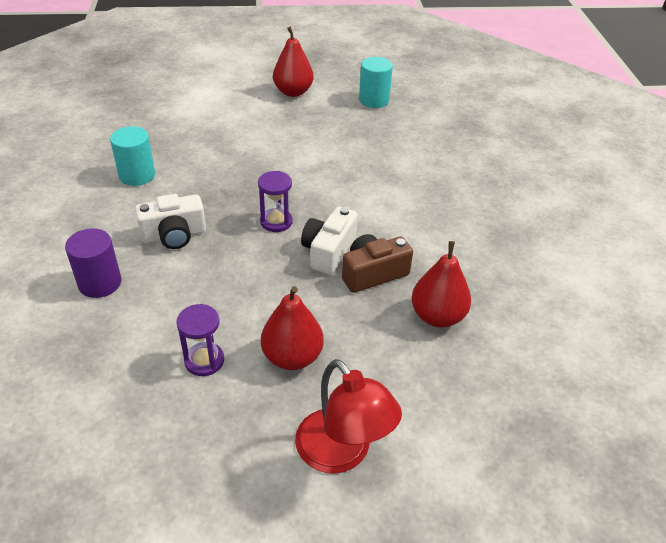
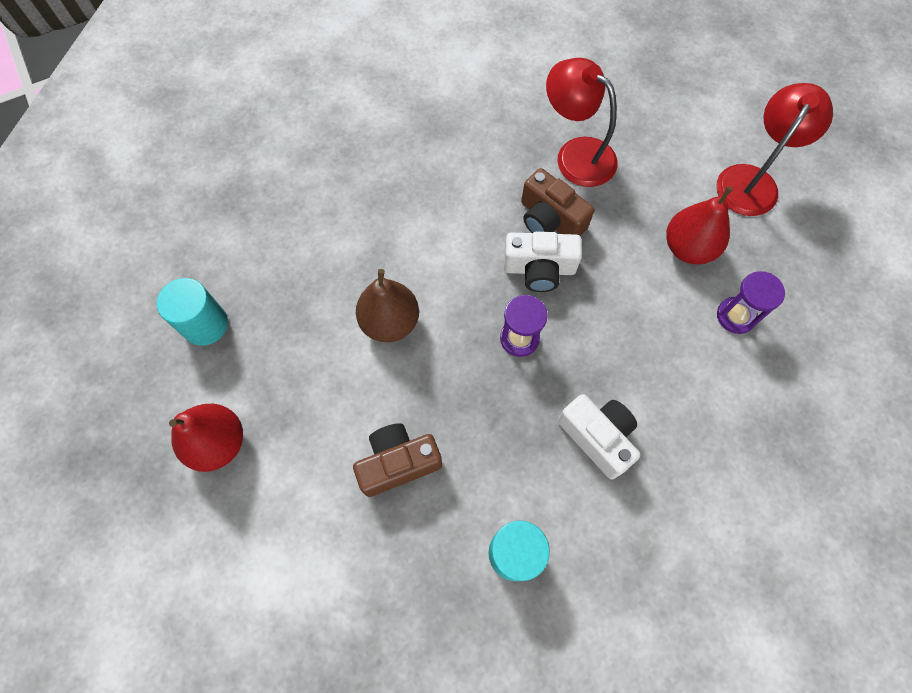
camera: 110 degrees left, 25 degrees up
purple cylinder [65,228,121,298] -> none
red pear [412,241,471,328] -> red lamp [546,58,618,187]
none -> brown camera [353,423,442,497]
none -> brown pear [356,269,419,342]

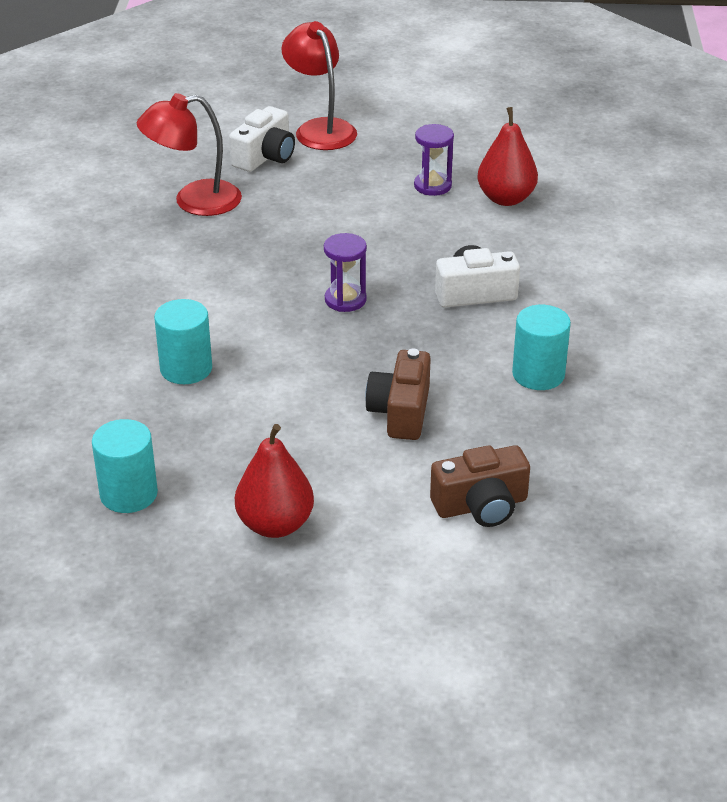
camera: 60 degrees left, 30 degrees down
brown pear [356,269,419,342] -> none
white camera [504,231,582,292] -> white camera moved to [229,106,295,172]
brown camera [521,168,594,236] -> brown camera moved to [430,445,530,527]
red pear [666,186,733,264] -> red pear moved to [477,107,538,206]
none -> turquoise cylinder [154,299,212,384]

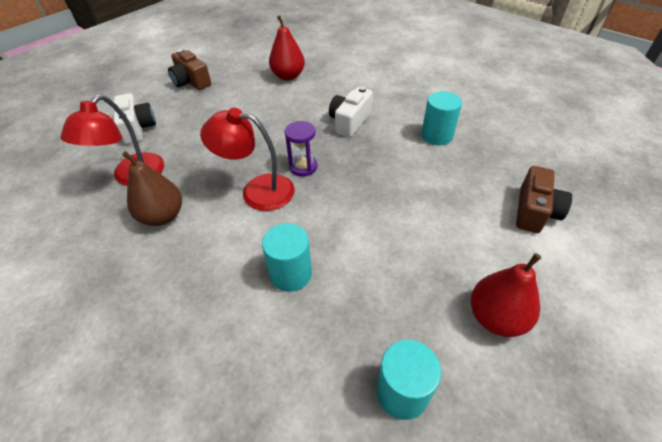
camera: 50 degrees left, 10 degrees up
red lamp [281,21,357,150] -> red lamp moved to [200,108,295,211]
brown camera [365,349,431,440] -> brown camera moved to [168,49,211,90]
purple hourglass [414,124,454,196] -> none
none -> brown pear [122,151,182,226]

